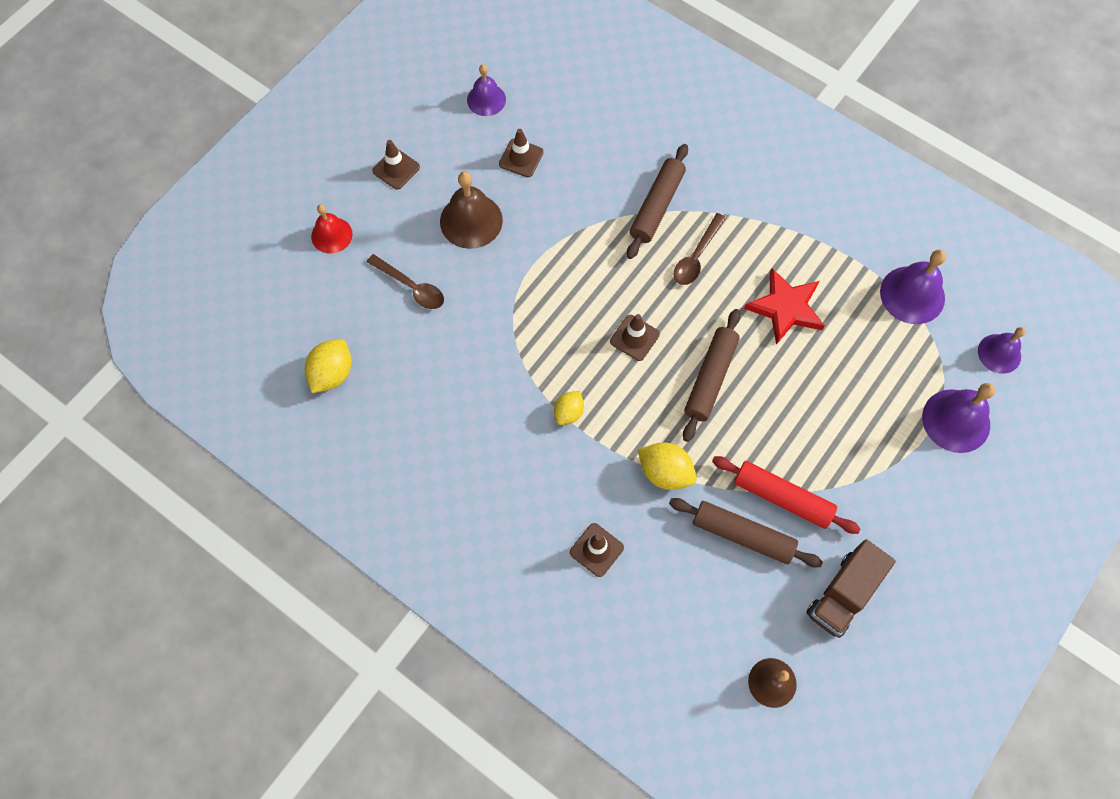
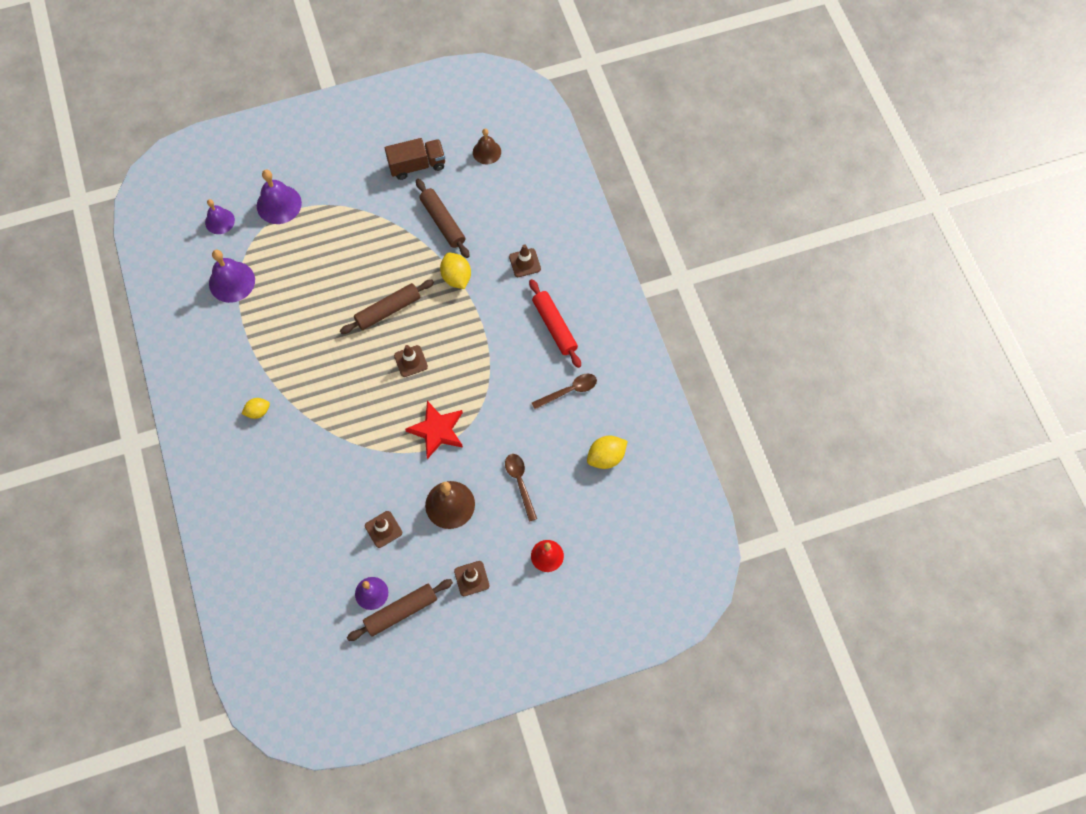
camera: 145 degrees left, 0 degrees up
yellow lemon [554,391,584,425] -> yellow lemon moved to [241,398,270,419]
brown rolling pin [627,144,688,259] -> brown rolling pin moved to [347,579,453,641]
brown spoon [674,213,726,285] -> brown spoon moved to [532,374,597,409]
red rolling pin [712,456,860,534] -> red rolling pin moved to [529,279,581,368]
red star [744,268,825,345] -> red star moved to [405,401,463,459]

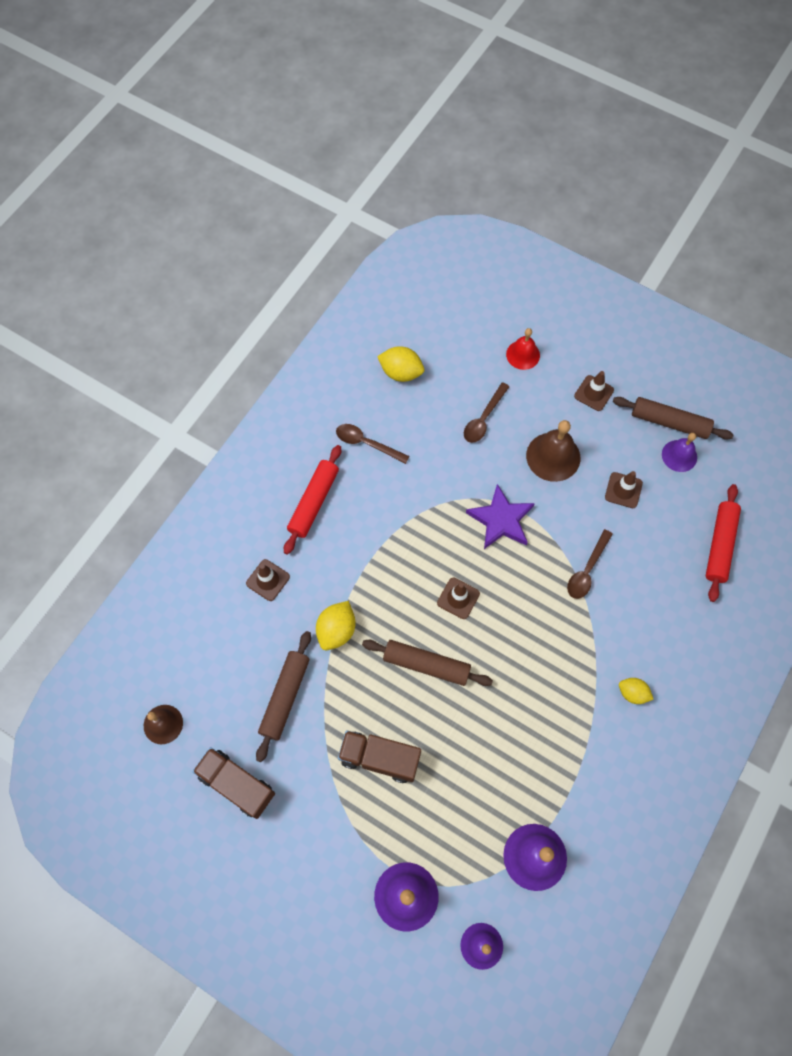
camera: 130 degrees left, 0 degrees up
red star [405,401,463,459] -> purple star [466,484,535,549]
none -> brown truck [338,730,421,783]
none -> brown spoon [567,529,613,599]
none -> red rolling pin [706,484,741,602]

